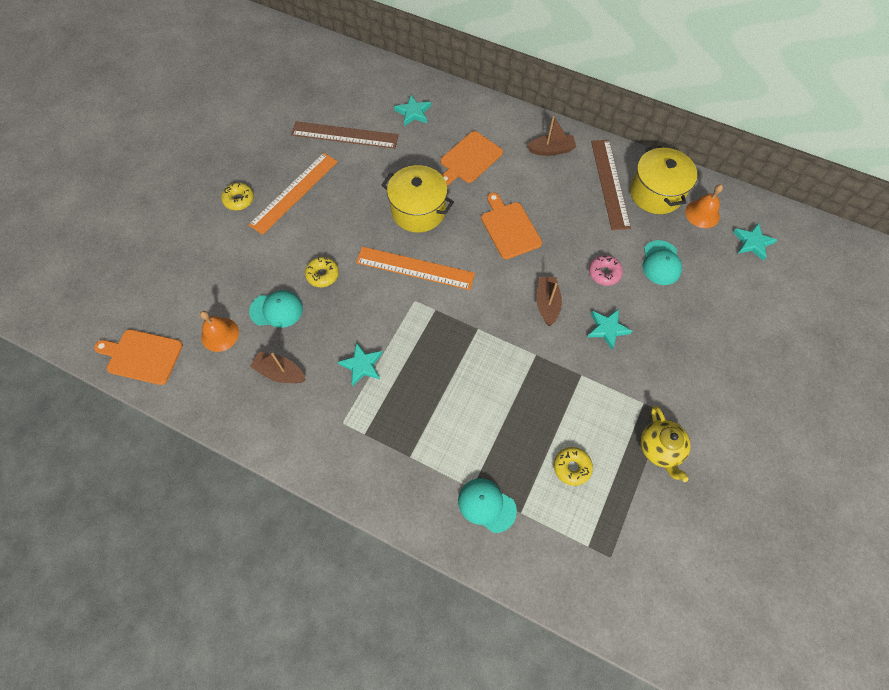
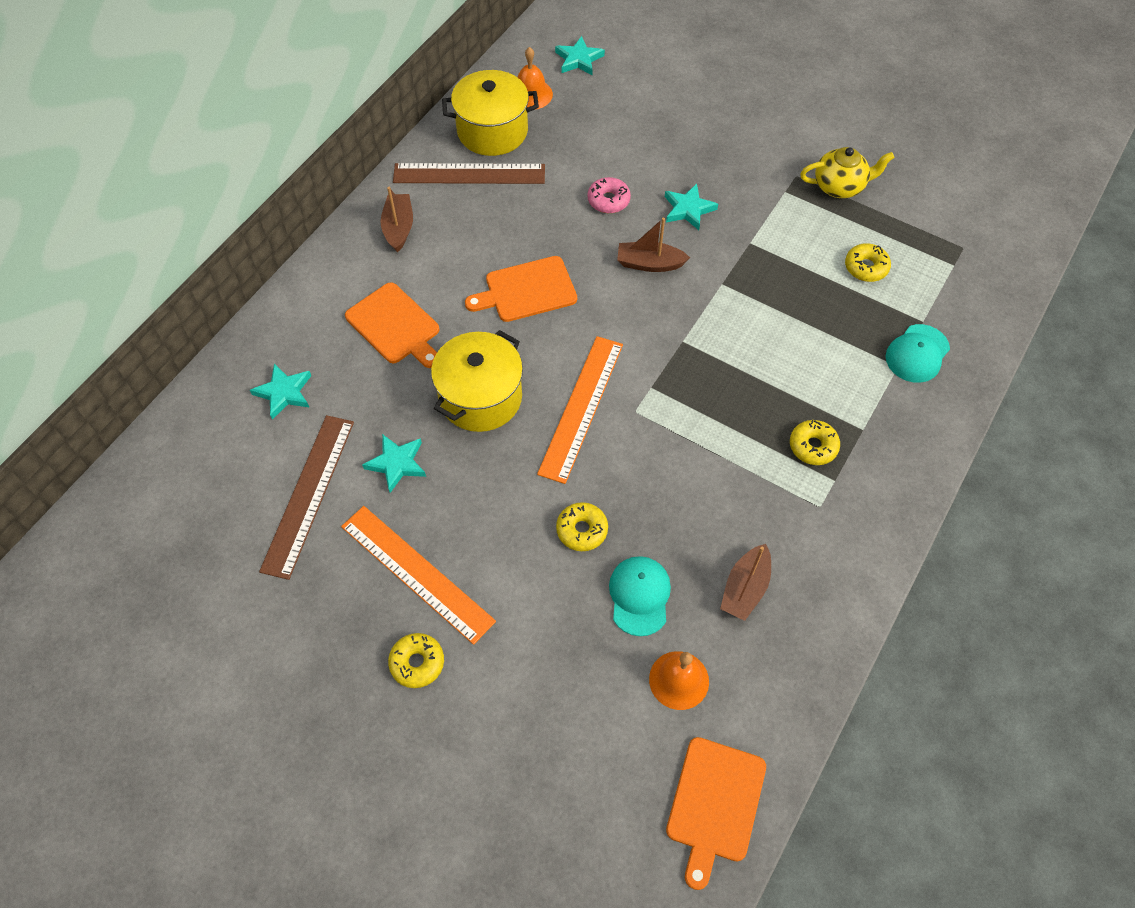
camera: 85 degrees left, 5 degrees down
turquoise star [338,342,383,386] -> turquoise star moved to [362,434,426,493]
turquoise cap [642,240,682,285] -> none
none -> yellow donut [790,420,840,465]

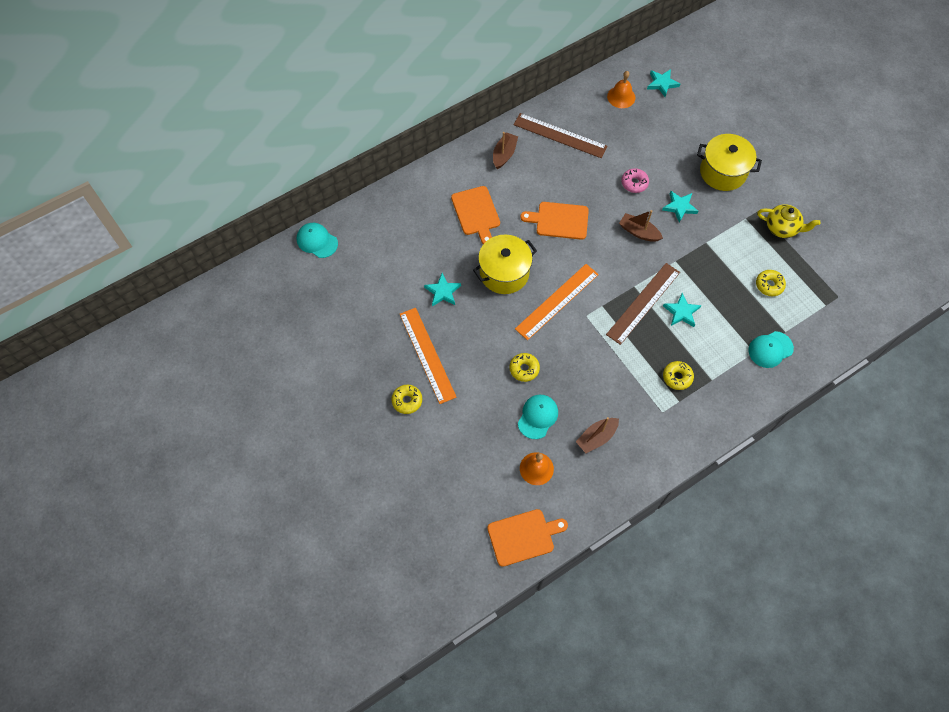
camera: 25 degrees right, 5 degrees up
turquoise star [250,363,311,420] -> turquoise star moved to [663,293,701,327]
brown ruler [259,415,354,580] -> brown ruler moved to [606,263,680,345]
yellow pot [442,70,539,156] -> yellow pot moved to [697,134,762,191]
orange cutting board [666,737,766,890] -> orange cutting board turned 150 degrees counterclockwise [487,509,568,567]
none -> turquoise cap [297,223,338,258]

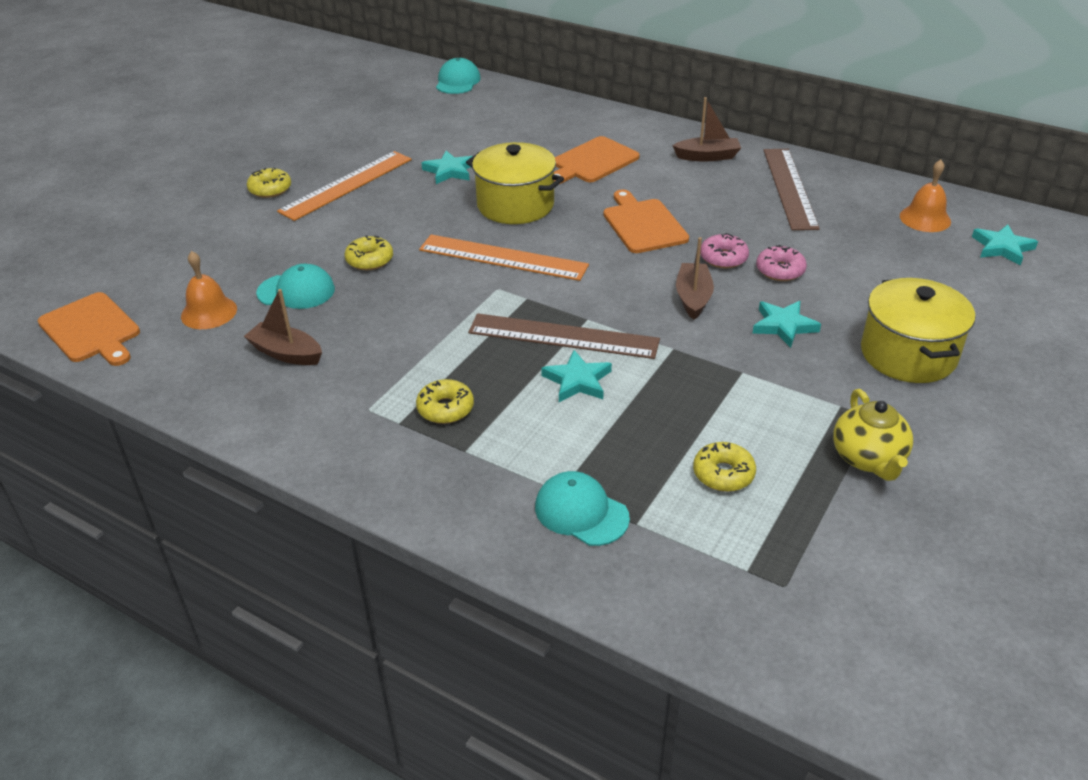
camera: 65 degrees right, 25 degrees down
none -> pink donut [700,233,749,269]

